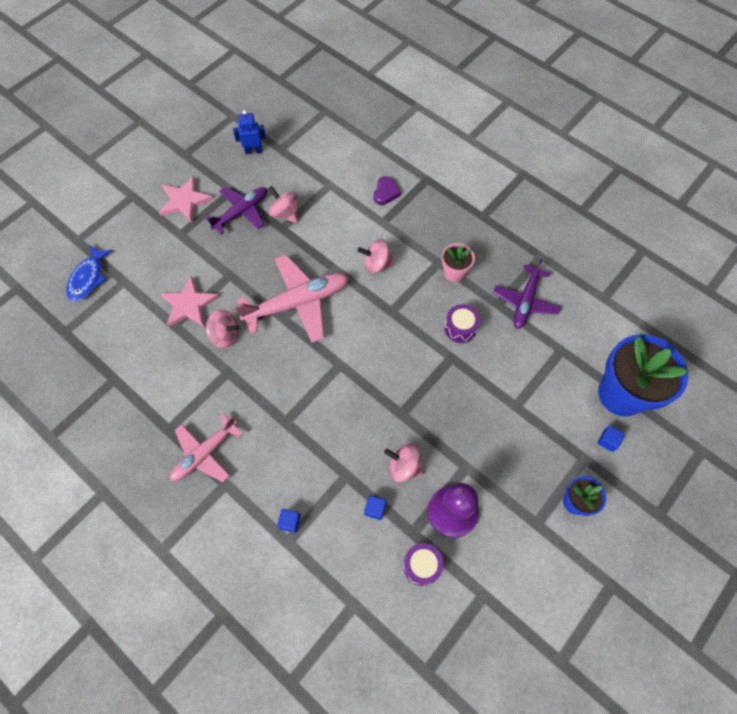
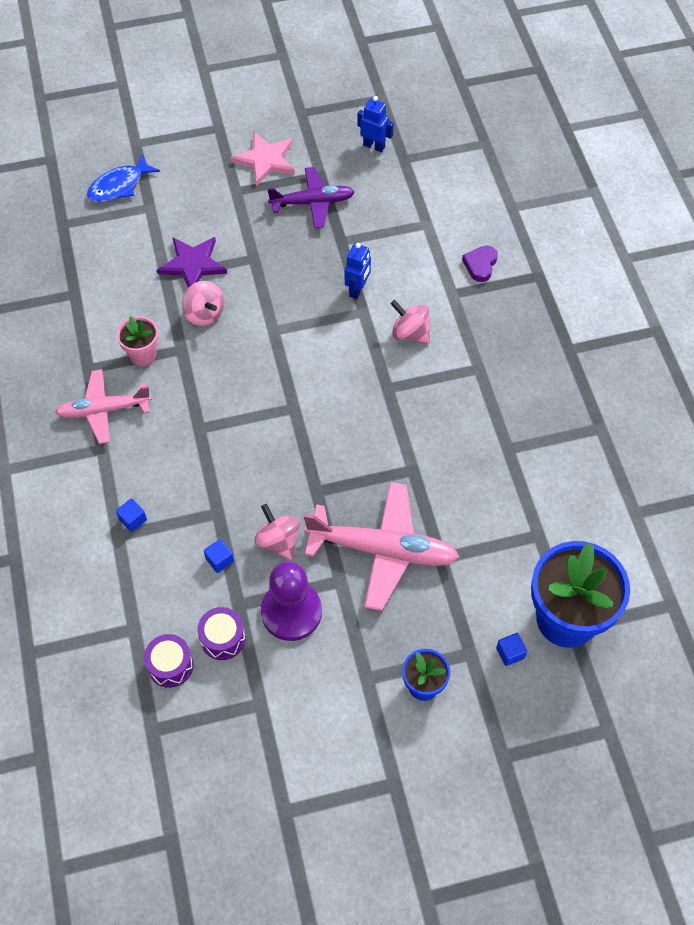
camera: 35 degrees right, 5 degrees down
pink star [160,275,219,327] -> purple star [157,237,227,288]
pink plane [235,254,349,343] -> pink plane moved to [304,482,459,611]
pink spinning top [268,186,298,223] -> none
purple heart [374,176,401,205] -> purple heart turned 150 degrees clockwise [462,245,498,282]
pink flower pot [442,243,475,282] -> pink flower pot moved to [117,316,159,366]
purple drum [444,304,480,343] -> purple drum moved to [144,634,193,688]
purple plane [493,259,561,329] -> none
none -> blue robot [345,243,371,299]

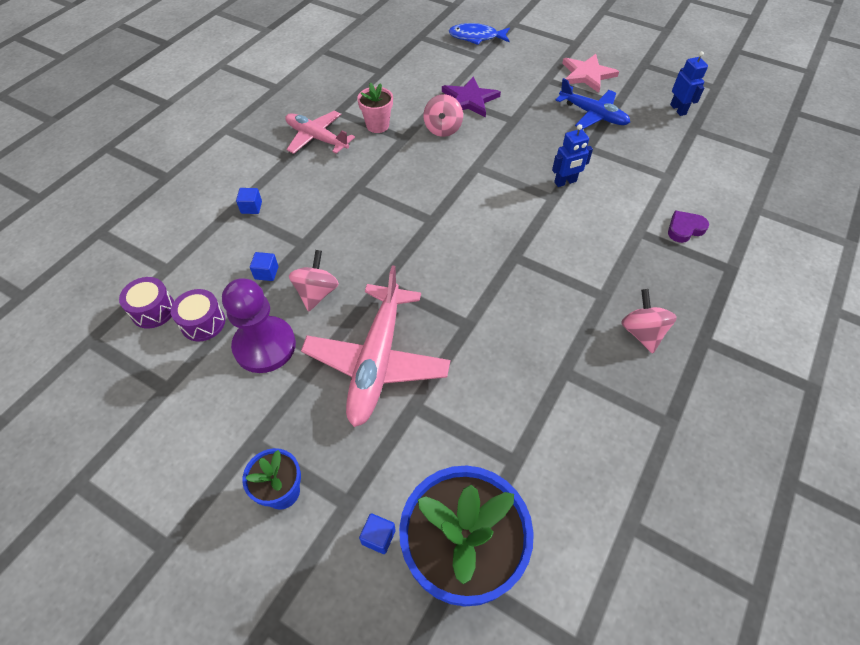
camera: 45 degrees right, 5 degrees down
purple plane [267,167,355,228] -> blue plane [556,78,630,129]
pink plane [304,482,459,611] -> pink plane turned 45 degrees clockwise [301,265,450,427]
pink spinning top [391,300,430,344] -> pink spinning top moved to [621,289,677,354]

